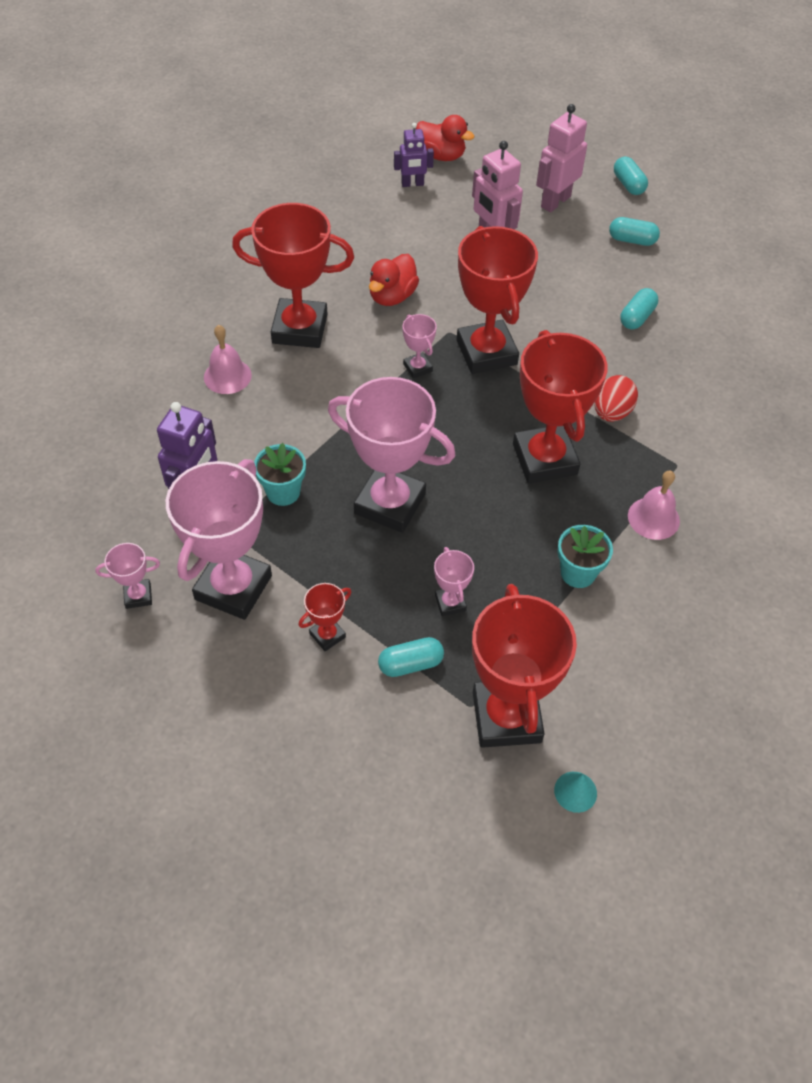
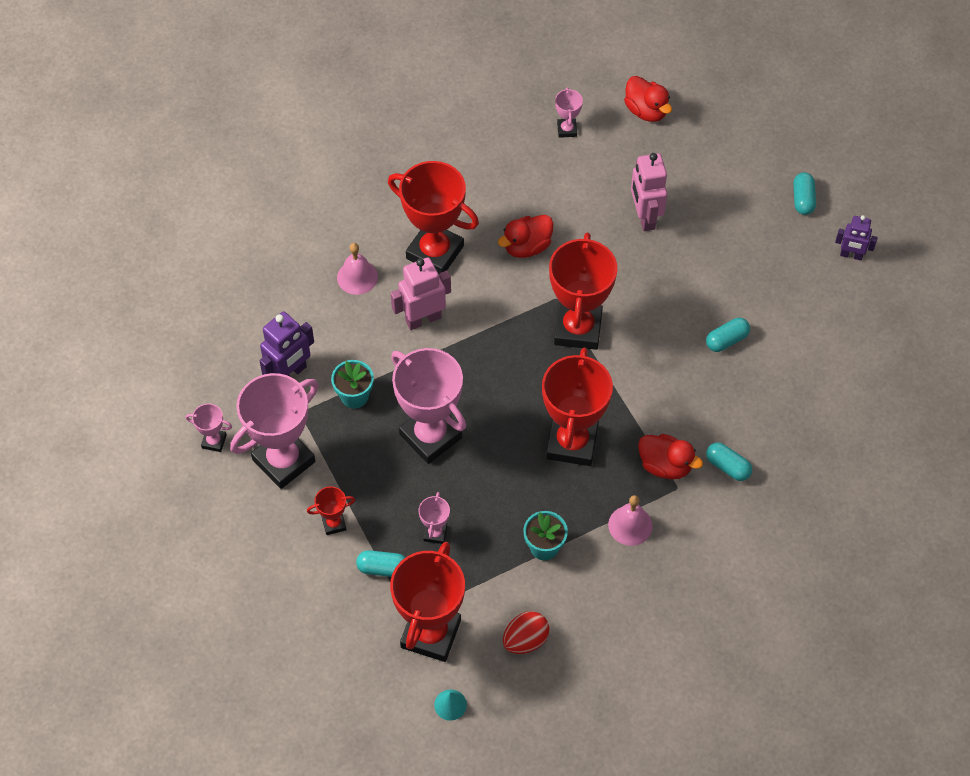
camera: 25 degrees right, 5 degrees up
purple robot [394,123,434,187] -> purple robot moved to [835,215,877,260]
pink trophy [402,314,437,379] -> pink trophy moved to [555,87,583,138]
pink robot [536,104,587,212] -> pink robot moved to [391,257,451,330]
red egg [594,375,638,422] -> red egg moved to [503,611,550,654]
turquoise capsule [609,217,660,246] -> turquoise capsule moved to [706,442,752,481]
none -> red duck [638,434,703,480]

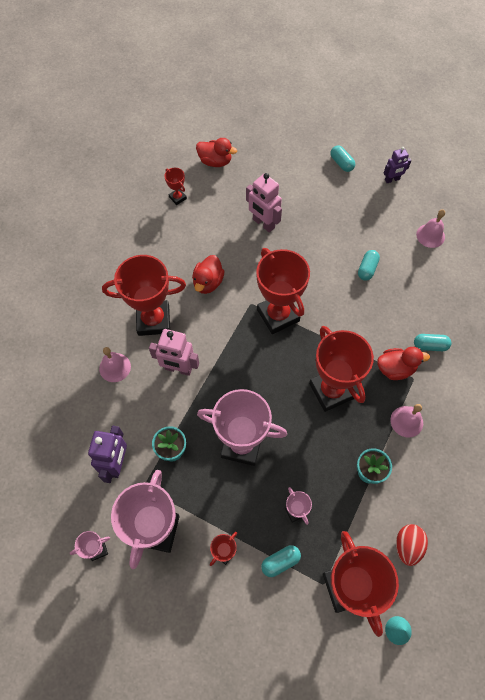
camera: 35 degrees left, 5 degrees up
pink robot [391,257,451,330] -> pink robot turned 105 degrees counterclockwise [149,329,199,376]
pink trophy [555,87,583,138] -> red trophy [164,168,187,205]
none -> pink bell [416,209,445,248]

